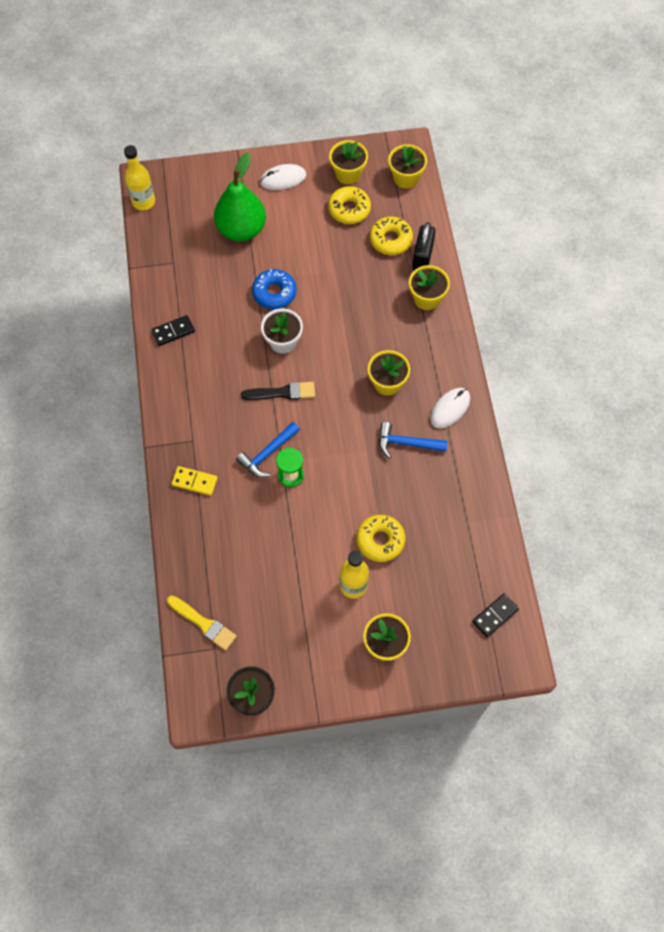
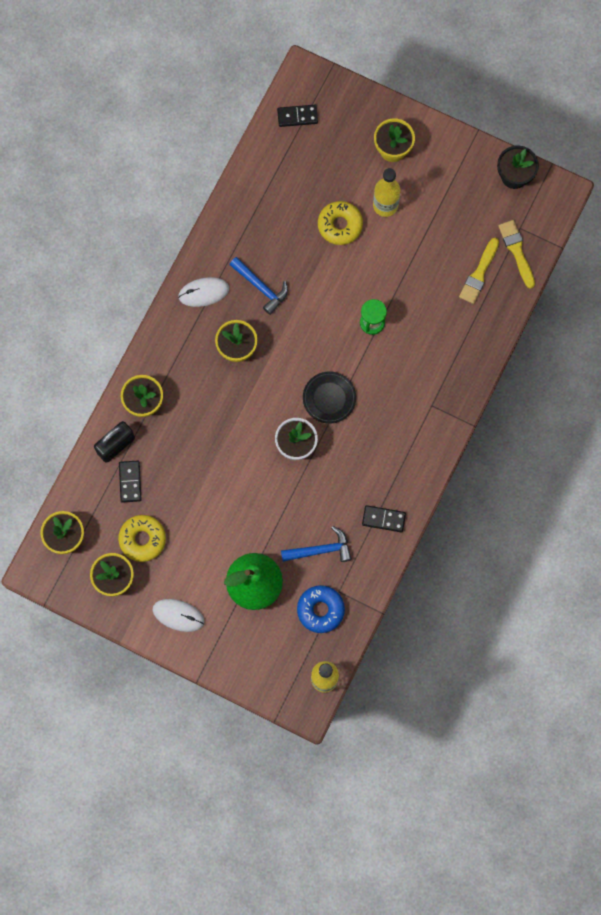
camera: 145 degrees left, 10 degrees up
yellow domino [171,466,218,496] -> none
blue hammer [236,422,300,477] -> blue hammer moved to [281,526,352,562]
black brush [241,382,315,400] -> black plate [303,372,356,424]
blue donut [252,269,296,309] -> blue donut moved to [297,585,345,633]
yellow donut [370,217,413,255] -> black domino [119,461,141,503]
none -> yellow brush [459,238,499,304]

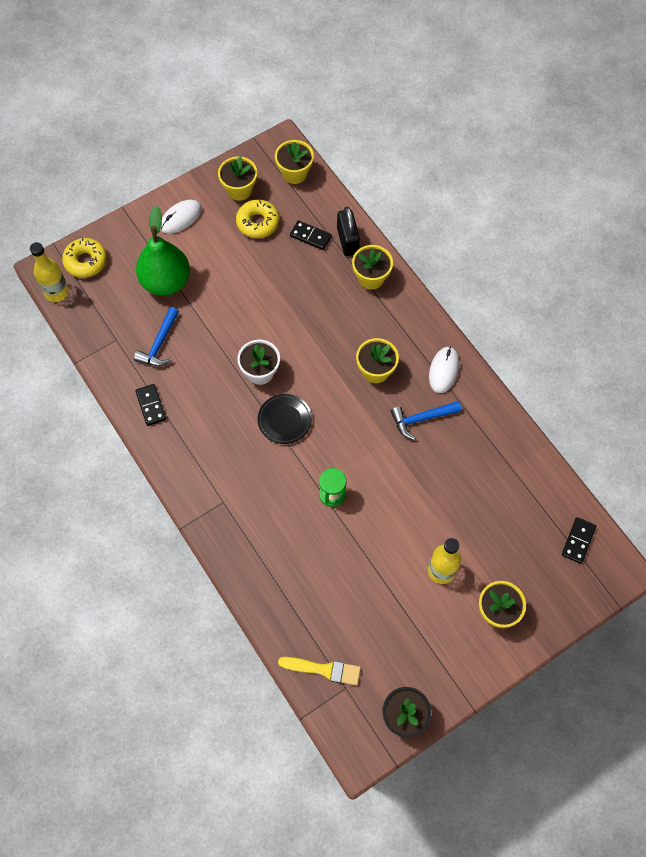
camera: 120 degrees right, 10 degrees down
blue donut [297,585,345,633] -> none
yellow donut [318,201,363,245] -> yellow donut moved to [62,238,107,278]
black domino [362,505,406,532] -> black domino turned 60 degrees counterclockwise [135,384,166,426]
yellow brush [459,238,499,304] -> none

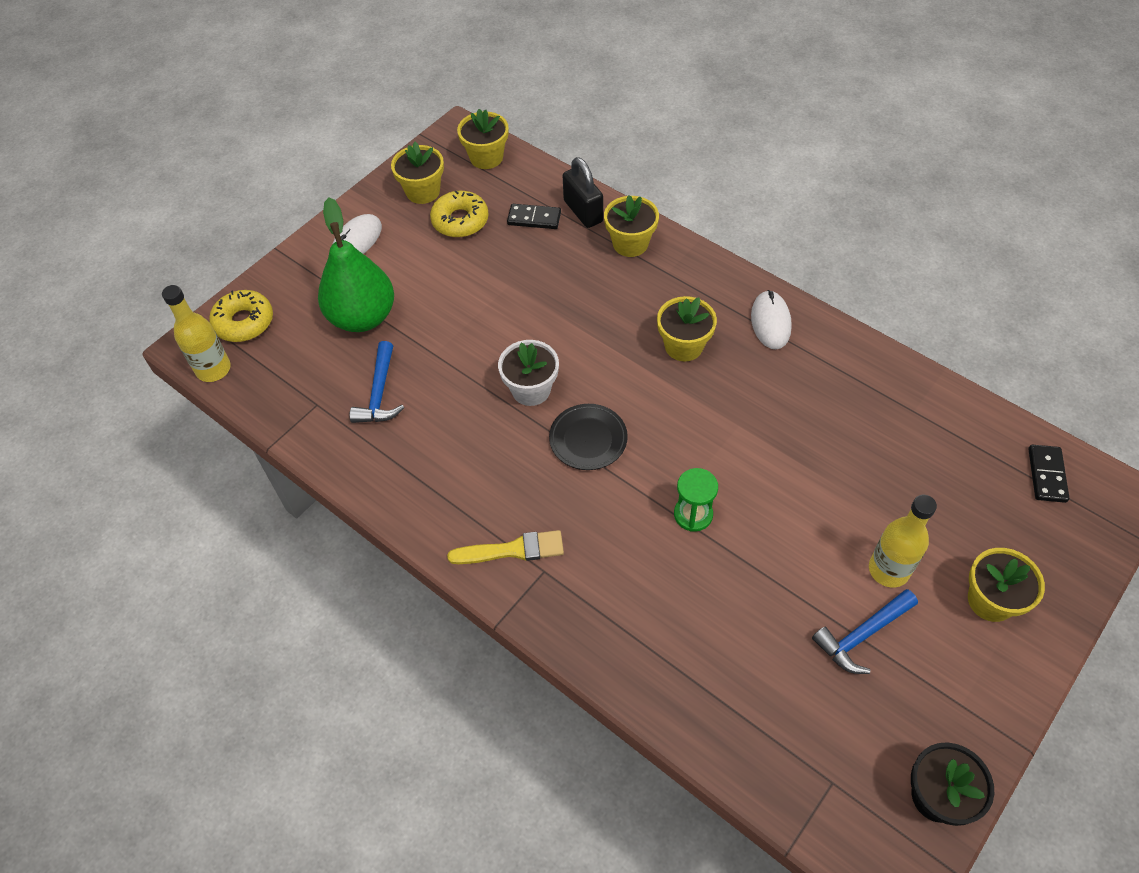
camera: 15 degrees left, 10 degrees down
black domino [135,384,166,426] -> none
yellow brush [278,657,361,686] -> yellow brush moved to [447,530,564,564]
blue hammer [391,401,461,440] -> blue hammer moved to [812,589,918,674]

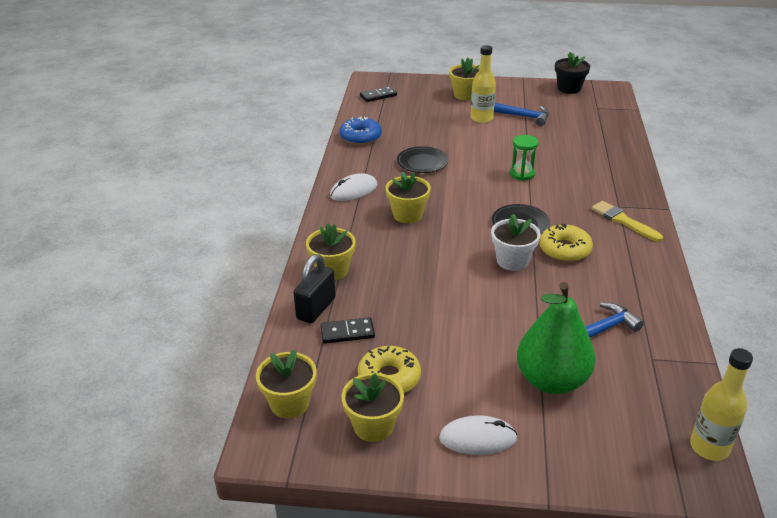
camera: 125 degrees left, 20 degrees down
yellow donut [209,290,273,342] -> yellow donut moved to [539,224,593,262]
black domino [507,204,561,229] -> black domino turned 75 degrees counterclockwise [320,317,375,344]
none -> blue donut [340,117,382,145]
none -> black plate [397,146,448,173]

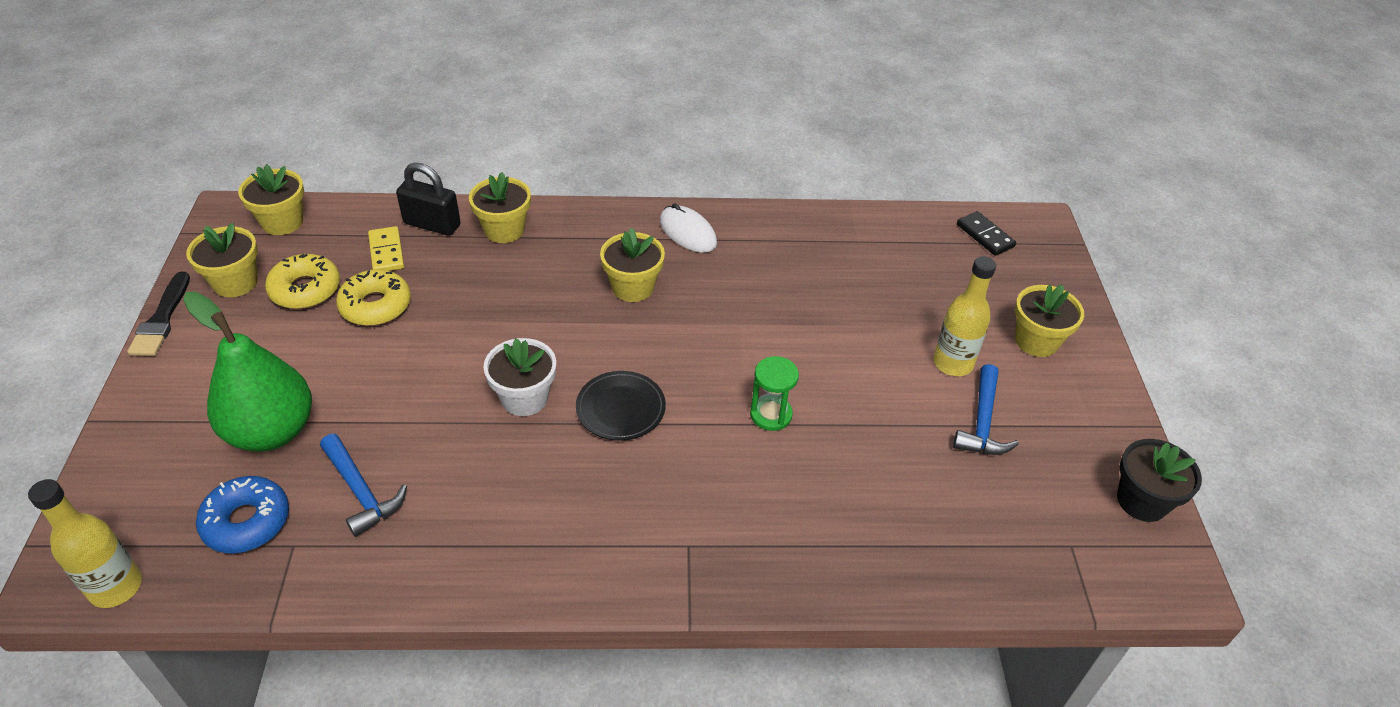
camera: 80 degrees right, 10 degrees up
black domino [320,317,375,344] -> yellow domino [368,226,404,271]
blue donut [340,117,382,145] -> blue donut moved to [196,476,289,553]
black plate [397,146,448,173] -> none
white mouse [439,415,517,455] -> none
yellow donut [539,224,593,262] -> yellow donut moved to [336,269,411,326]
yellow brush [591,201,663,242] -> none
none -> black brush [127,272,190,356]

